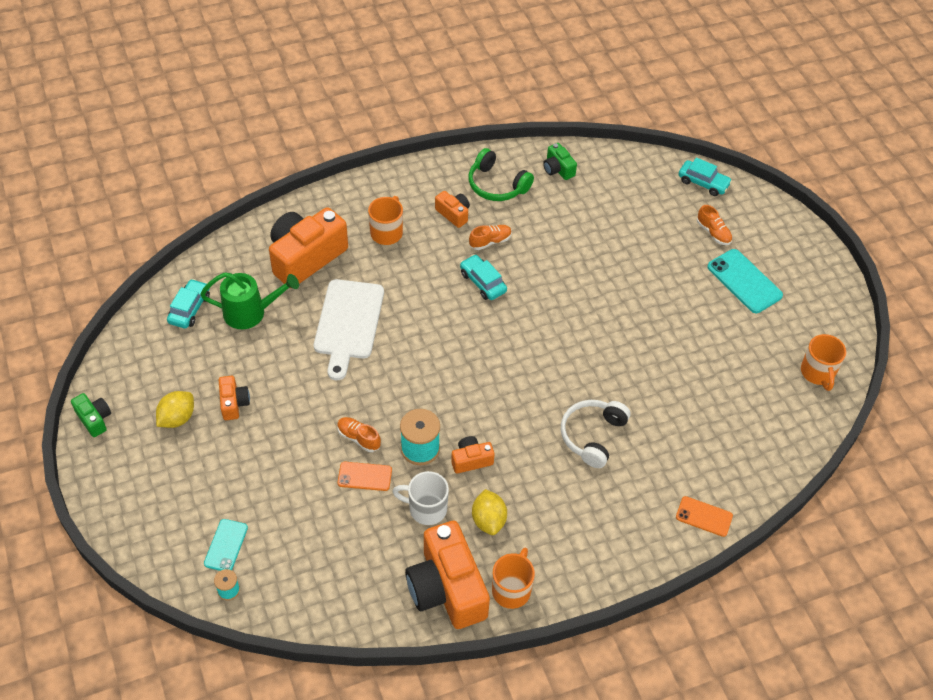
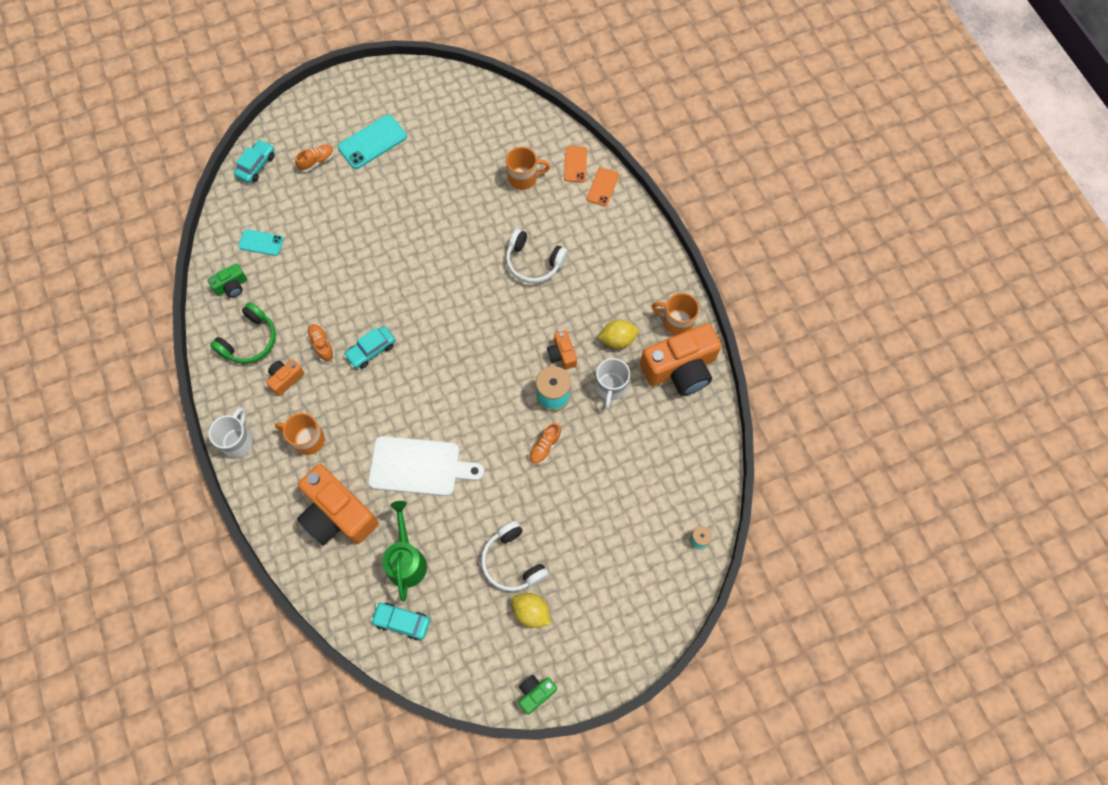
camera: 90 degrees left, 15 degrees up
turquoise phone [204,519,248,571] -> turquoise phone moved to [238,229,284,256]
orange camera [219,376,250,420] -> white headphones [481,521,549,591]
orange phone [338,462,392,491] -> orange phone moved to [564,146,587,182]
orange mug [801,334,846,391] -> orange mug moved to [506,147,550,190]
none -> white mug [209,407,253,458]

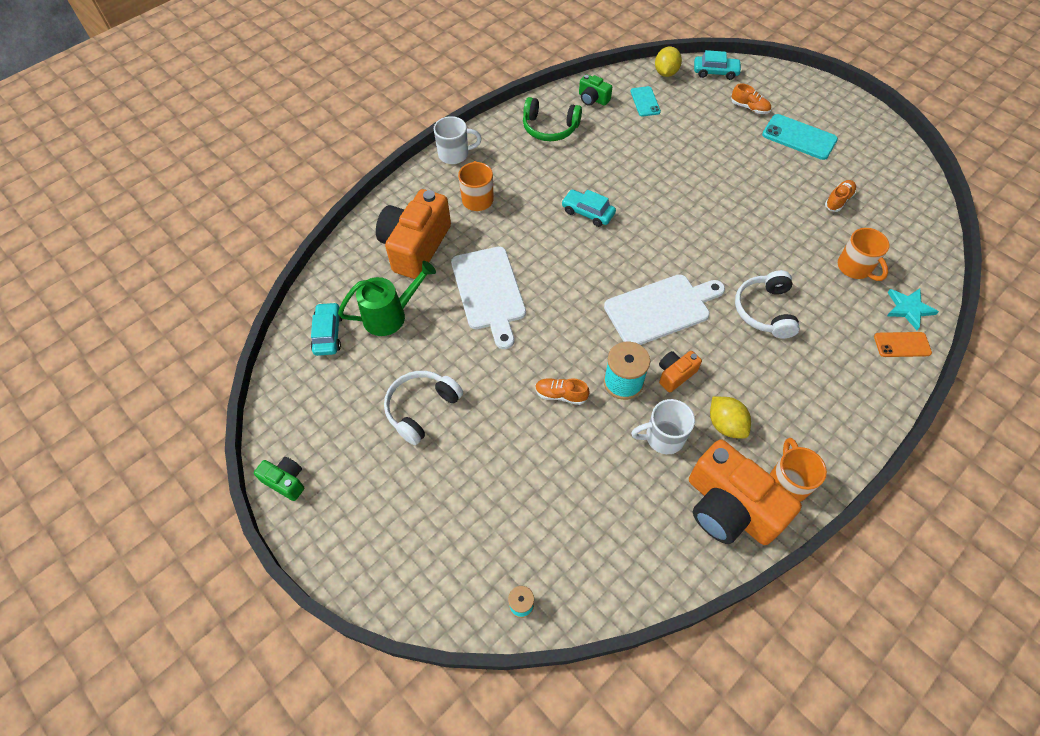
camera: 70 degrees right, 10 degrees down
orange camera [266,360,304,396] -> none
orange shoe [307,324,335,362] -> orange shoe moved to [825,180,856,212]
yellow lemon [512,593,551,628] -> yellow lemon moved to [655,46,682,77]
orange phone [564,146,587,182] -> turquoise star [887,289,939,330]
none -> white cutting board [604,274,725,345]

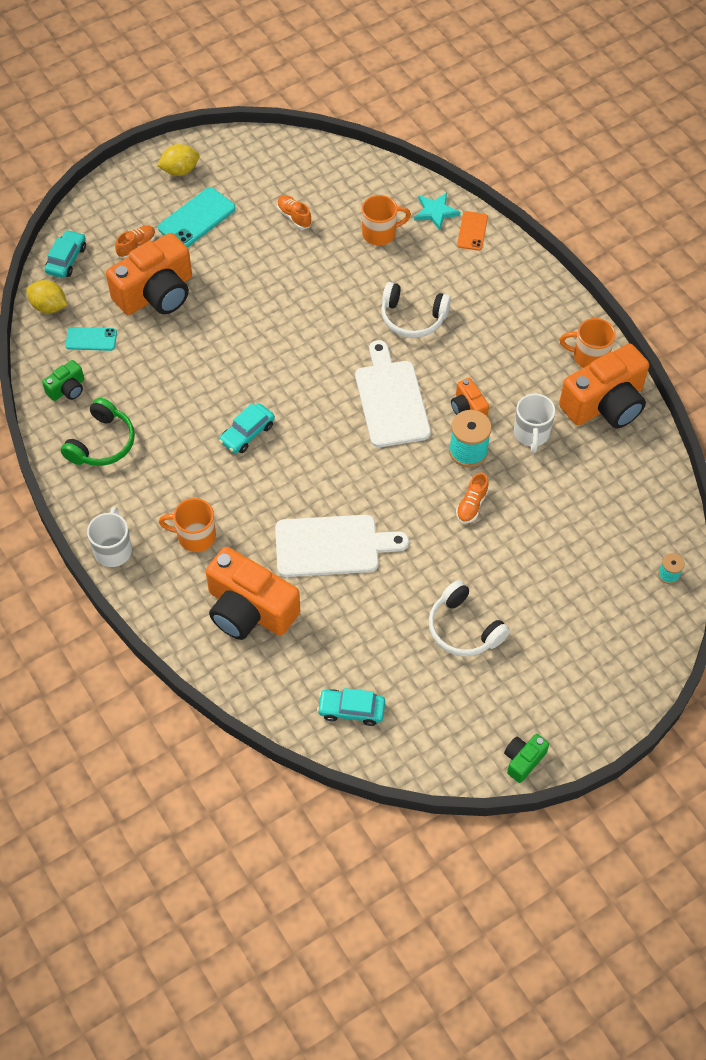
camera: 80 degrees left, 0 degrees up
green watering can [338,261,436,336] -> none
yellow lemon [710,396,751,439] -> yellow lemon moved to [157,144,199,176]
none -> orange camera [106,233,192,315]

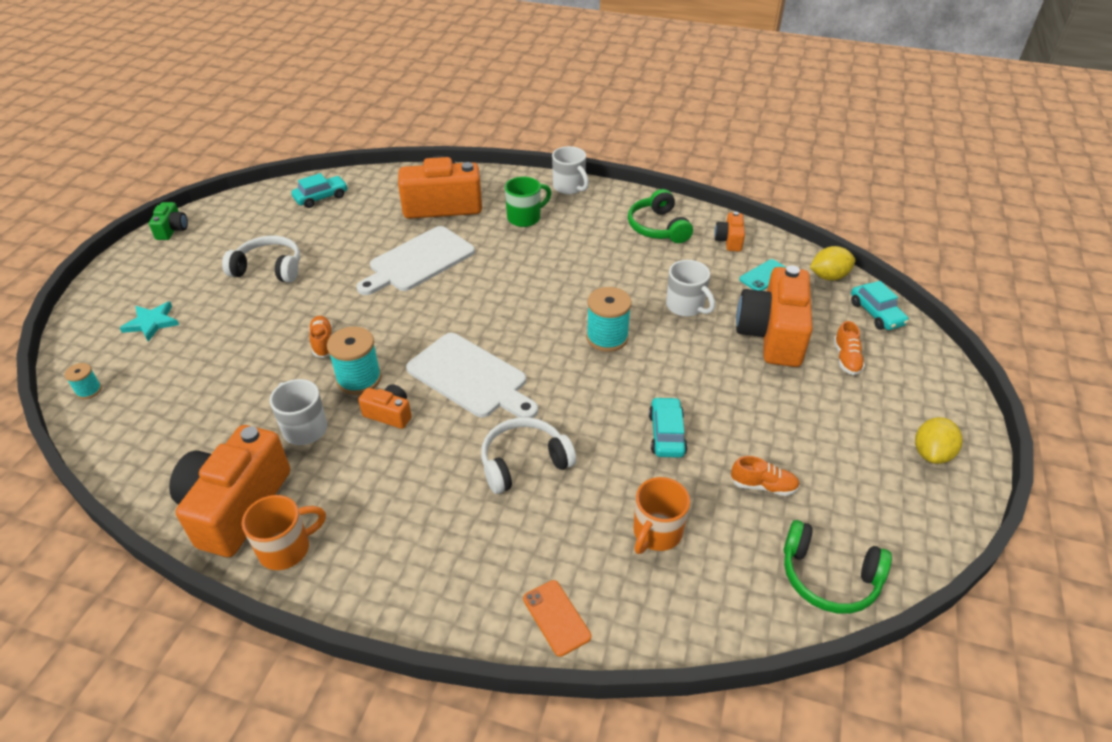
camera: 140 degrees right, 15 degrees down
green camera [42,360,84,401] -> orange camera [714,212,745,252]
turquoise phone [158,187,236,248] -> none
orange mug [159,498,216,552] -> green mug [505,177,551,227]
turquoise car [219,403,275,453] -> turquoise car moved to [649,397,688,458]
turquoise star [414,193,460,230] -> turquoise star moved to [120,301,179,342]
none -> turquoise spool [586,287,632,352]
none -> white mug [666,260,715,317]
none -> green headphones [784,520,892,614]

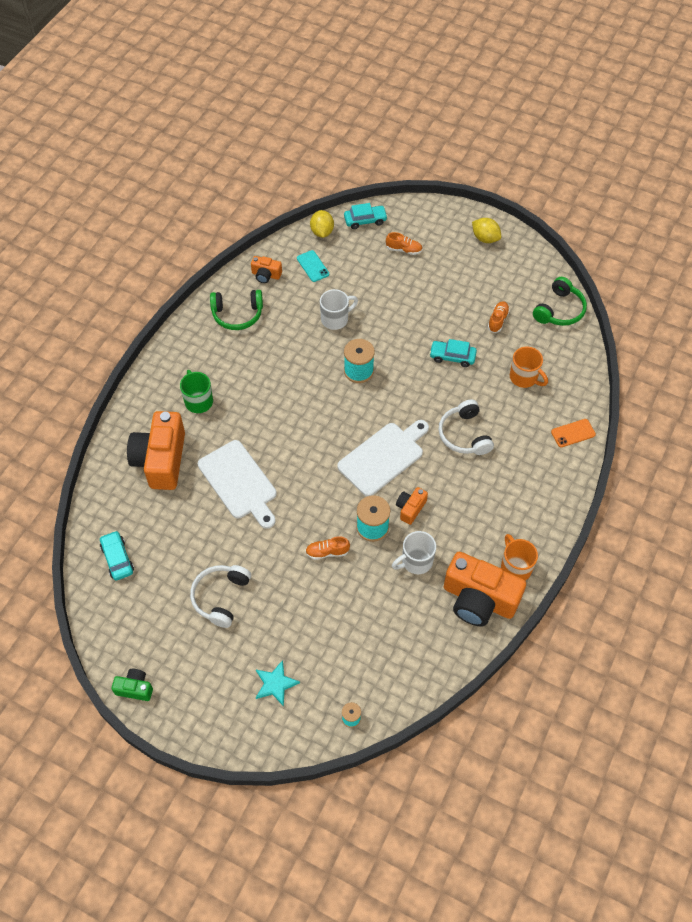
camera: 80 degrees left, 15 degrees up
white mug [552,146,589,194] -> none
orange camera [736,265,812,367] -> none

